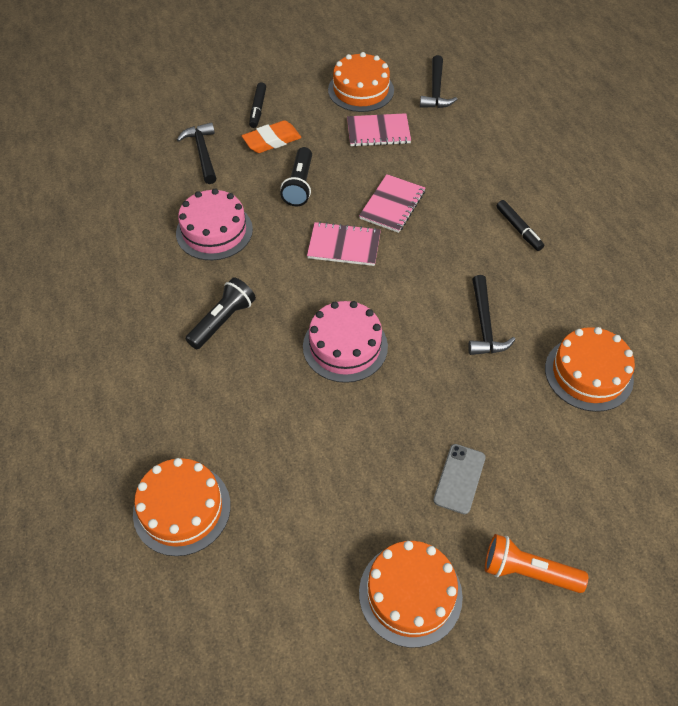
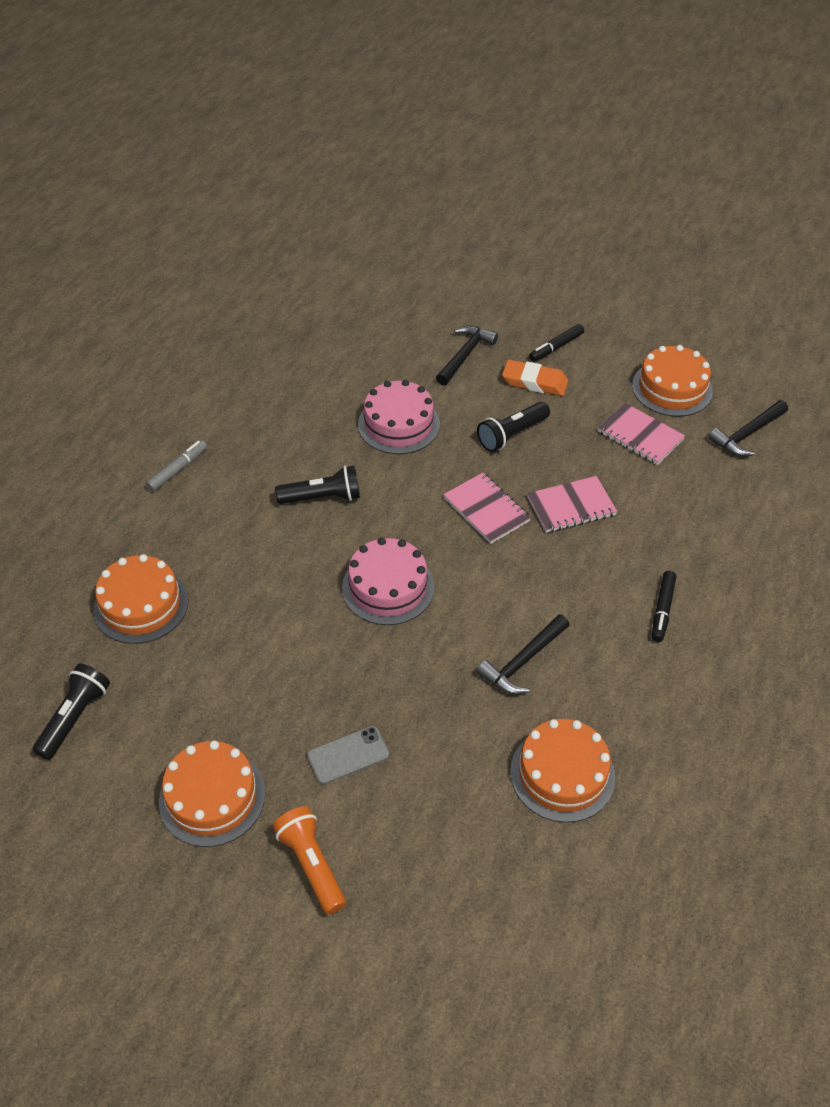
camera: 45 degrees right, 5 degrees down
none -> black flashlight [32,664,110,760]
none -> grey marker [146,440,207,492]

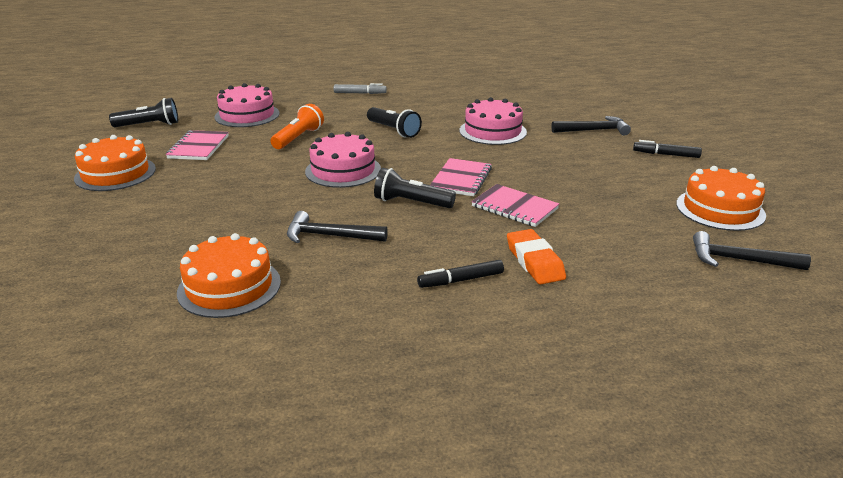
camera: 55 degrees right, 20 degrees down
orange cake [94,554,188,644] -> pink cake [214,83,280,127]
orange flashlight [272,806,346,915] -> orange flashlight moved to [270,104,324,149]
grey phone [307,726,389,784] -> none
black flashlight [477,402,550,452] -> black flashlight moved to [374,168,456,208]
orange eraser [502,360,568,396] -> orange eraser moved to [507,229,566,284]
pink notebook [598,403,685,465] -> pink notebook moved to [166,130,229,160]

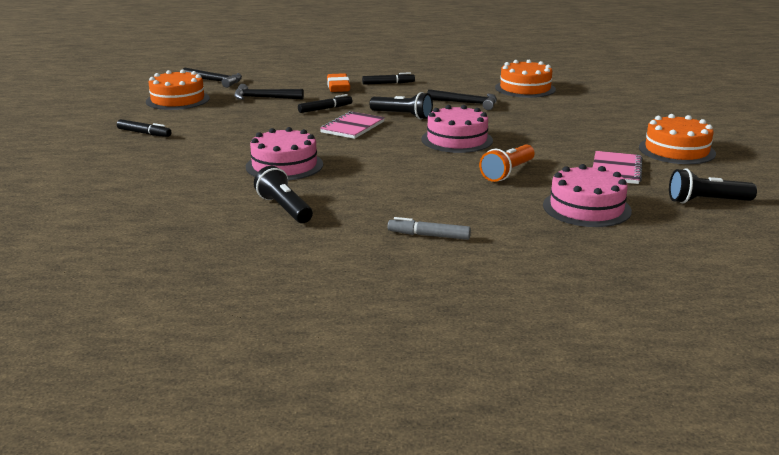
camera: 170 degrees left, 5 degrees down
black flashlight [367,107,422,138] -> black flashlight moved to [254,166,313,223]
pink notebook [471,184,560,227] -> black marker [298,94,352,113]
black hammer [551,116,631,136] -> black hammer moved to [234,84,304,100]

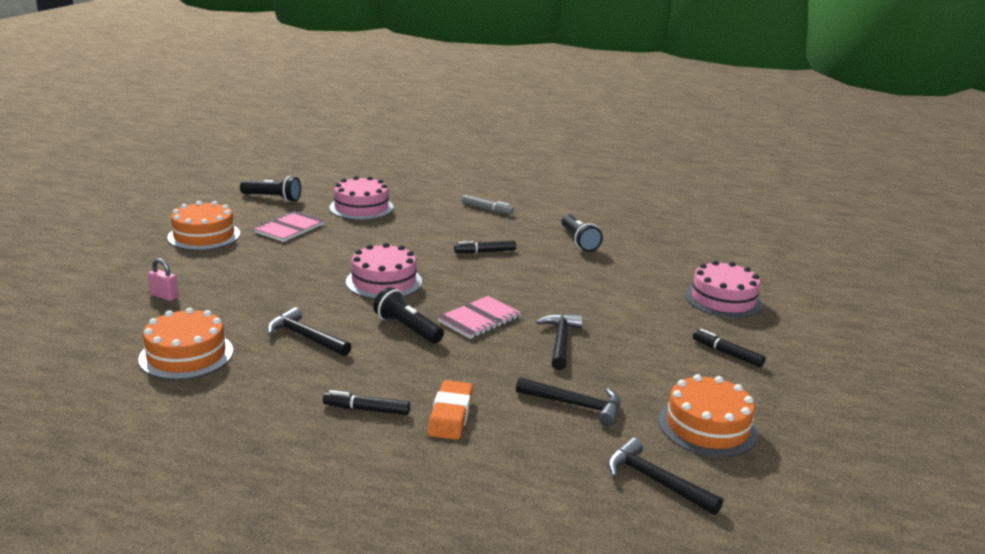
camera: 165 degrees left, 0 degrees up
pink cake [246,127,323,180] -> pink cake moved to [685,260,763,318]
black marker [298,94,352,113] -> black marker moved to [454,240,516,253]
orange flashlight [479,144,535,182] -> none
none -> pink padlock [148,258,179,301]
none -> black hammer [537,314,583,370]

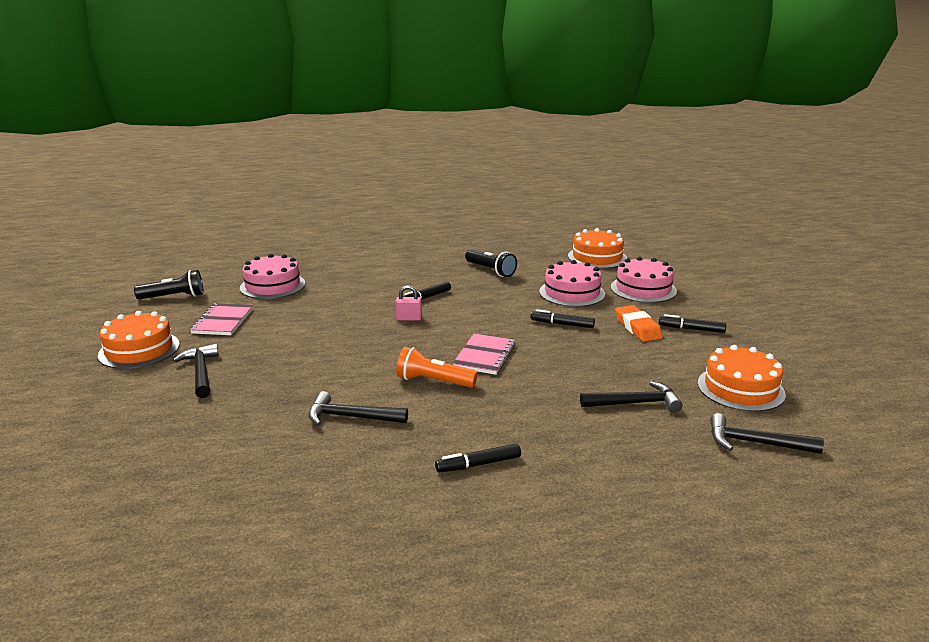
camera: 25 degrees left, 0 degrees up
orange cake [138,308,233,380] -> orange cake moved to [568,228,627,269]
pink padlock [148,258,179,301] -> pink padlock moved to [395,285,422,321]
pink cake [346,243,422,299] -> pink cake moved to [539,260,605,307]
black flashlight [373,287,444,343] -> orange flashlight [396,347,478,388]
orange eraser [428,380,473,440] -> orange eraser moved to [615,305,663,342]
grey marker [462,195,514,215] -> none
black hammer [537,314,583,370] -> black hammer moved to [173,344,219,398]
none -> black marker [531,309,595,328]

